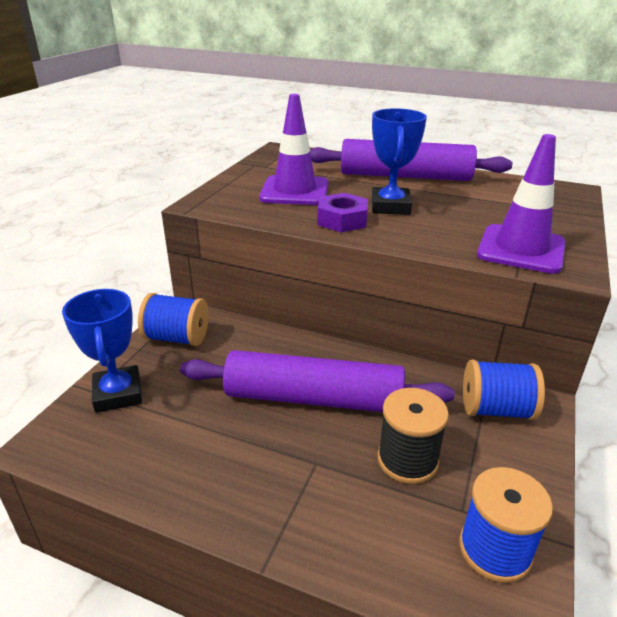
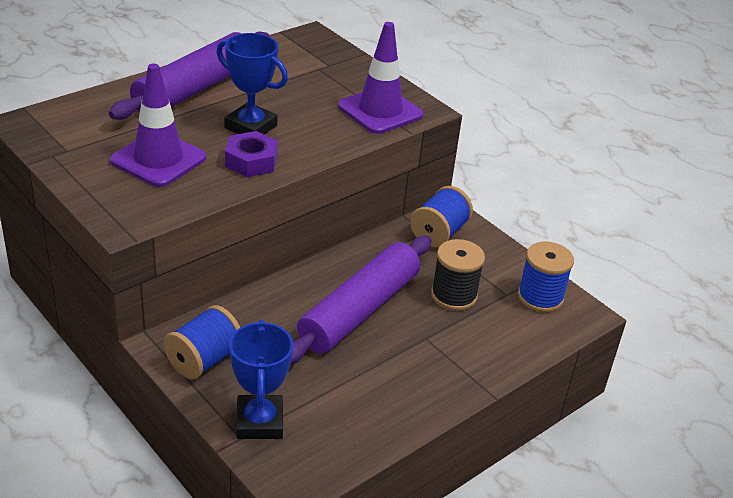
camera: 65 degrees left, 5 degrees up
blue trophy [62,289,142,413] -> blue trophy turned 75 degrees clockwise [229,320,293,439]

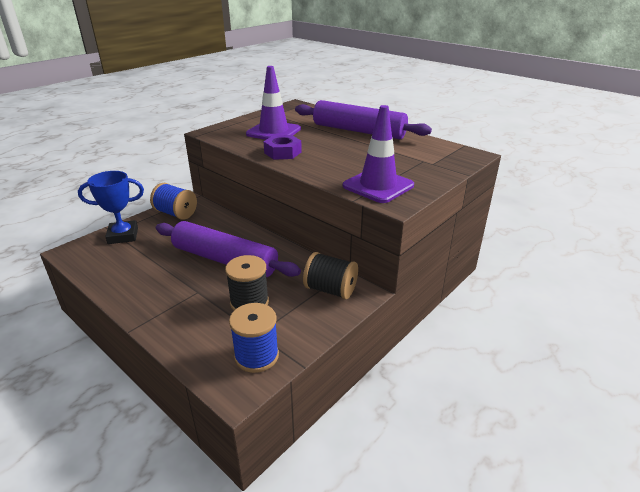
camera: 85 degrees right, 5 degrees down
blue trophy [217,33,288,134] -> none
blue spool [410,186,473,247] -> black spool [303,252,358,300]

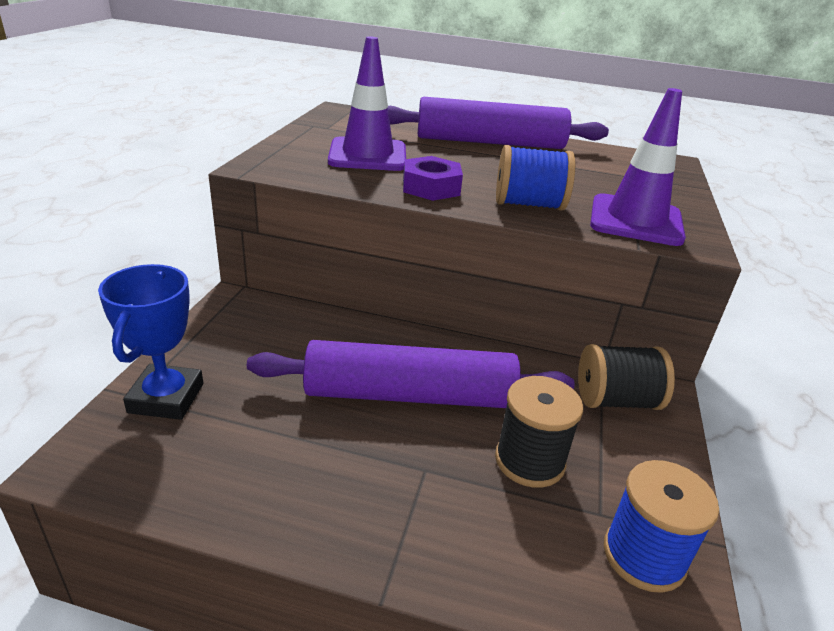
camera: 30 degrees left, 0 degrees up
blue trophy [78,171,144,244] -> blue trophy turned 45 degrees counterclockwise [98,264,203,420]
blue spool [150,183,197,220] -> blue spool moved to [496,145,575,211]

